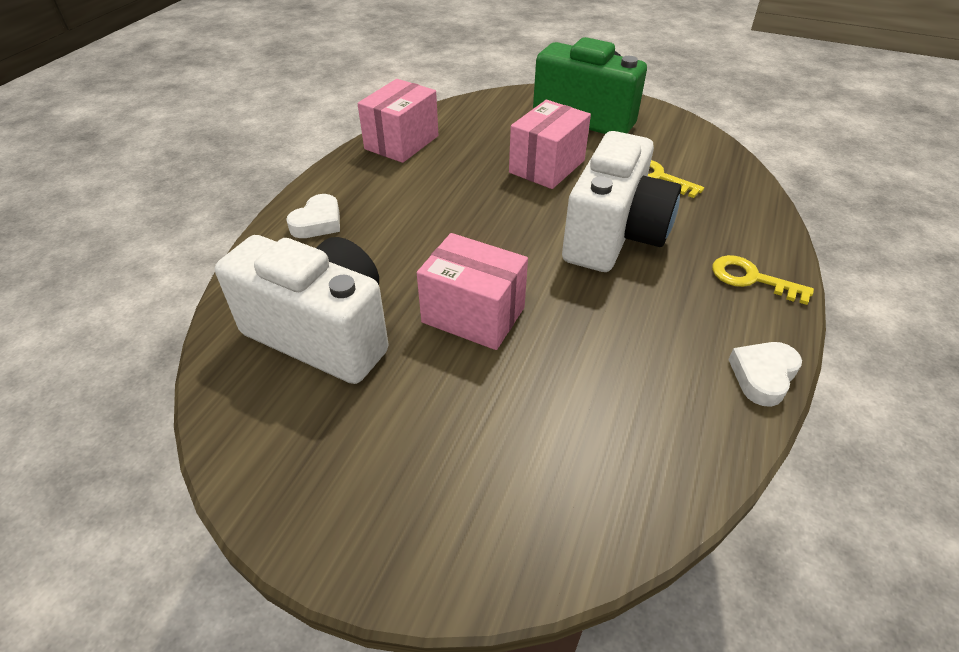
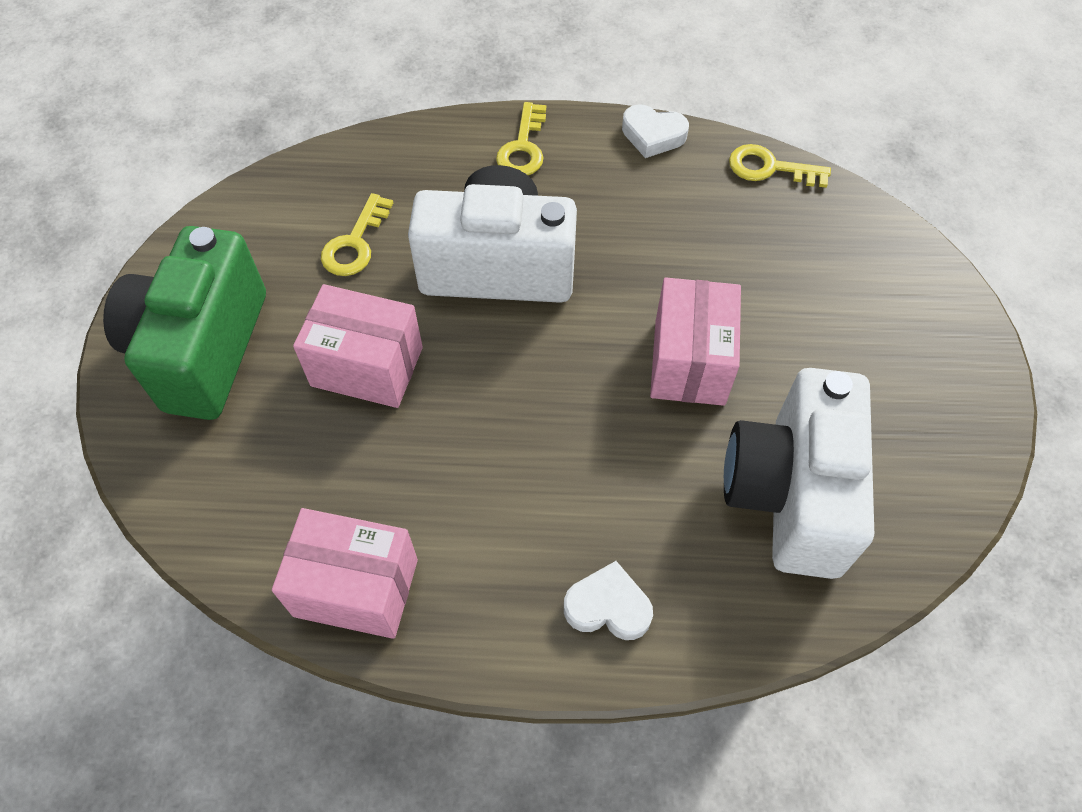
camera: 110 degrees left, 15 degrees up
none -> yellow key [729,144,831,188]

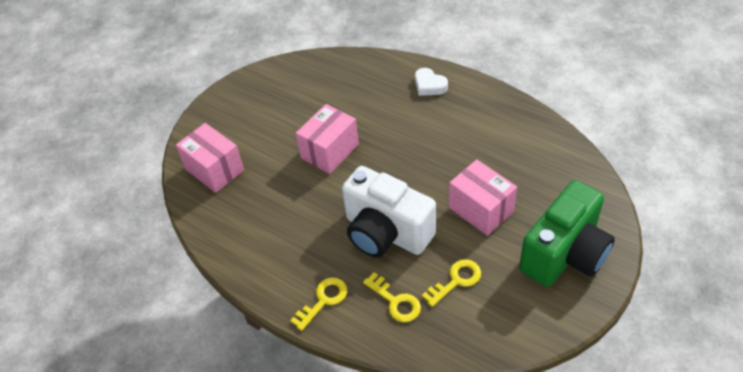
camera: 145 degrees left, 10 degrees down
pink box [272,508,418,639] -> pink box moved to [176,123,244,193]
white heart [622,104,689,158] -> none
white camera [724,368,874,579] -> none
yellow key [729,144,831,188] -> yellow key moved to [363,272,421,322]

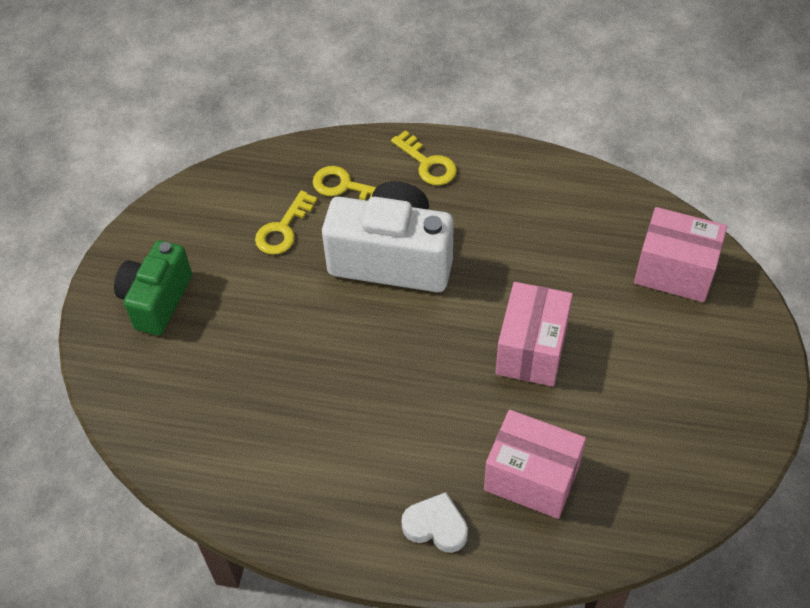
camera: 155 degrees right, 5 degrees up
yellow key [290,277,347,331] -> yellow key turned 60 degrees counterclockwise [391,130,457,185]
pink box [449,159,517,236] -> pink box moved to [484,410,586,519]
green camera [519,180,615,287] -> green camera [114,240,192,335], size x0.65

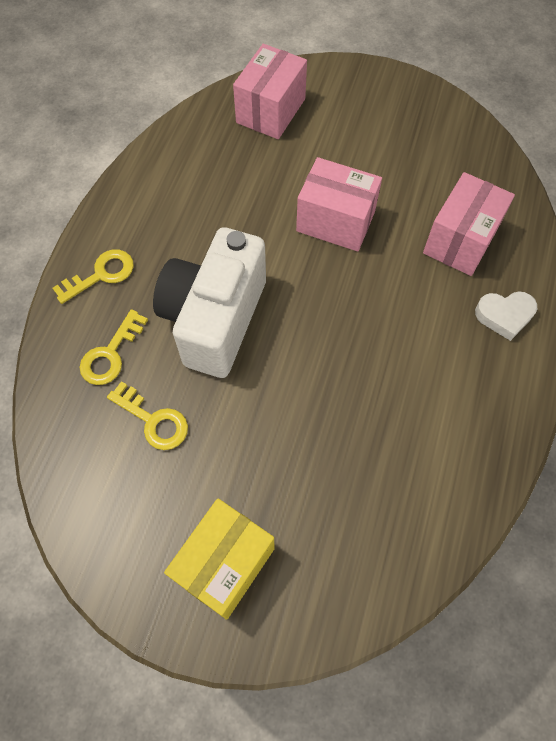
camera: 85 degrees left, 10 degrees up
green camera [114,240,192,335] -> yellow box [164,498,275,620]
white heart [401,492,468,553] -> white heart turned 120 degrees counterclockwise [475,291,537,341]

